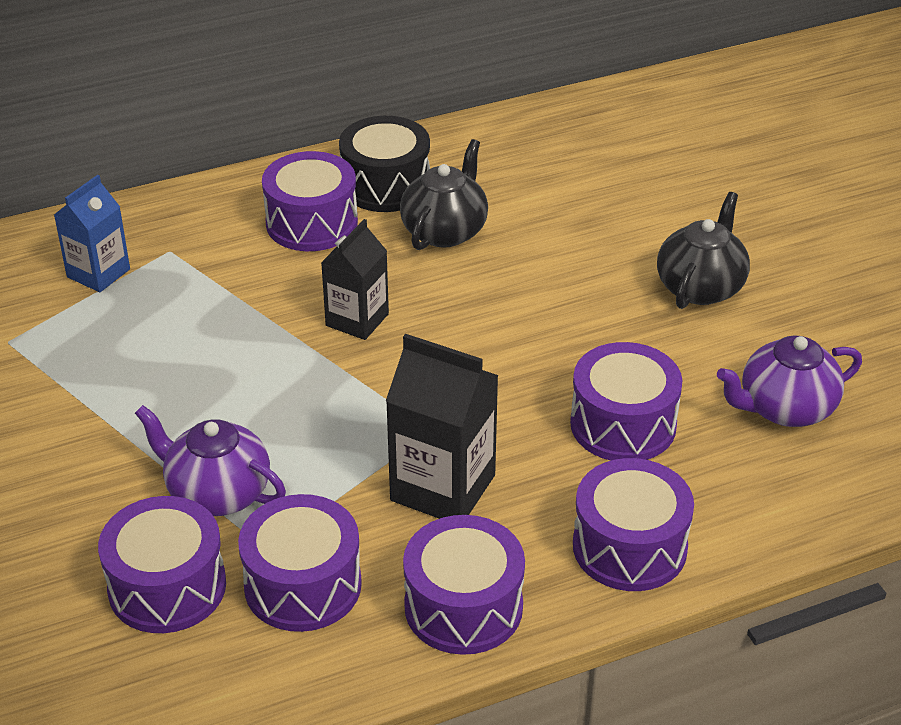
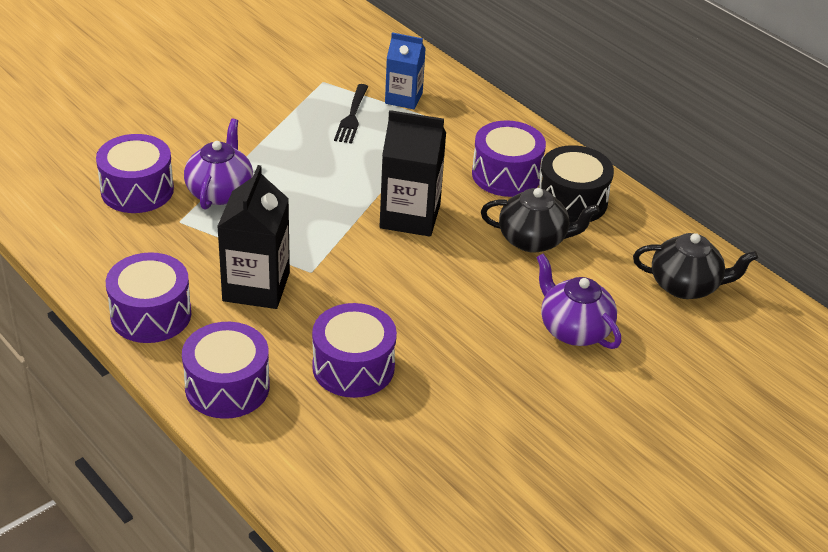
camera: 70 degrees right, 0 degrees up
purple drum [238,494,362,632] -> none
black carton [321,219,389,340] -> black carton [380,110,446,237], size x1.52
black teapot [657,192,750,309] -> black teapot moved to [633,233,758,299]
purple teapot [717,335,862,427] -> purple teapot moved to [536,253,621,349]
none -> black fork [334,84,368,143]

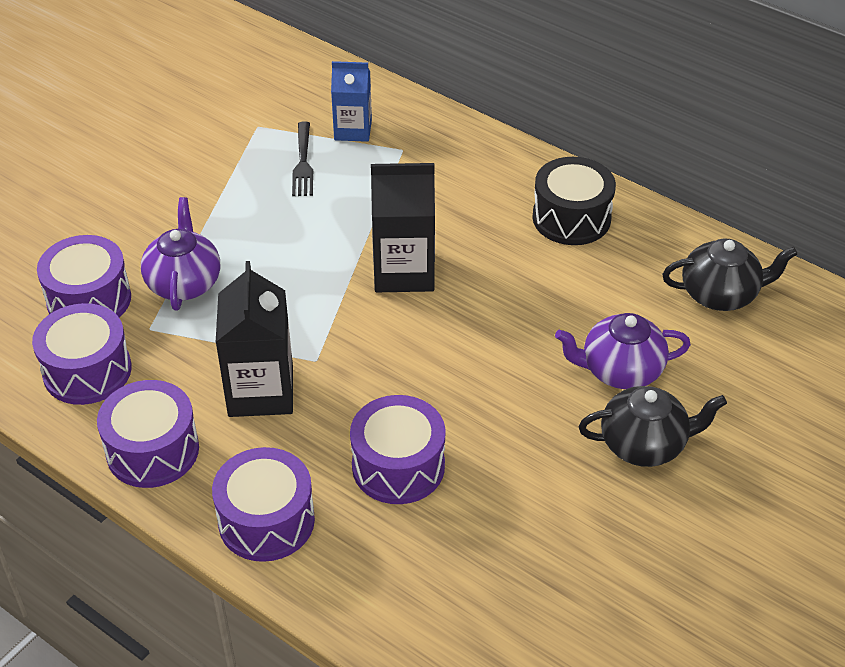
camera: 10 degrees left, 5 degrees up
purple drum [472,120,546,197] -> purple drum moved to [32,303,132,405]
black teapot [481,188,599,253] -> black teapot moved to [579,386,727,467]
purple teapot [536,253,621,349] -> purple teapot turned 45 degrees counterclockwise [555,313,691,389]

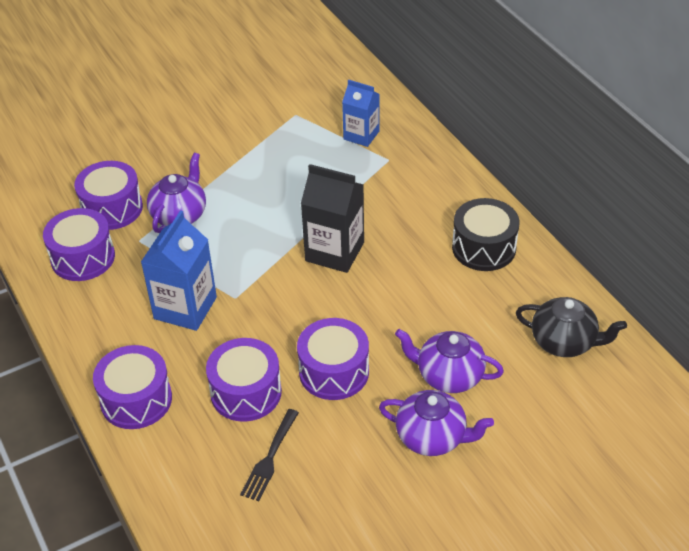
camera: 25 degrees right, 0 degrees up
purple drum [97,380,199,488] -> purple drum moved to [297,318,369,400]
black carton [216,261,293,417] -> blue carton [141,210,217,331]
black fork [292,121,313,196] -> black fork moved to [240,409,299,501]
black teapot [579,386,727,467] -> purple teapot [379,390,494,456]

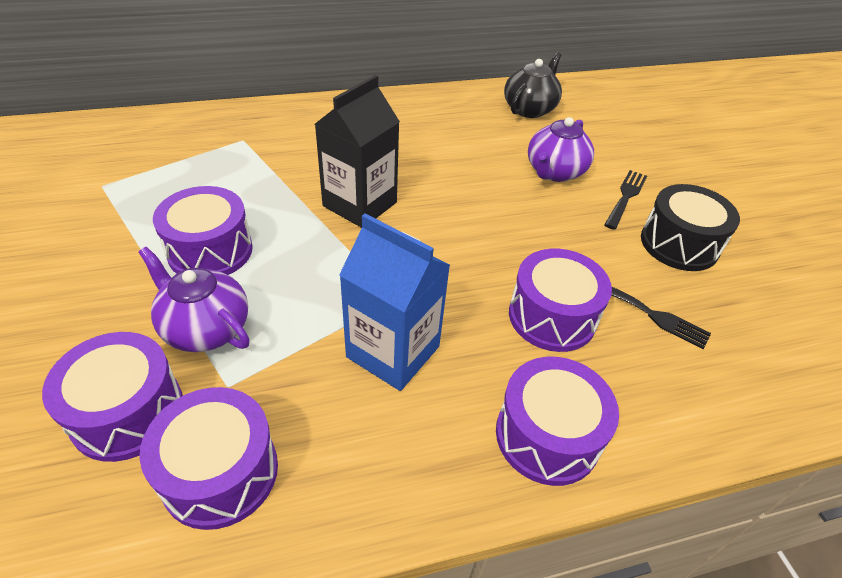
camera: 80 degrees left, 0 degrees up
purple drum [297,318,369,400] -> purple drum moved to [153,186,253,275]
blue carton [342,79,380,147] -> none
purple teapot [379,390,494,456] -> black fork [604,170,647,230]
black drum [452,198,519,271] -> black drum moved to [641,184,740,271]

